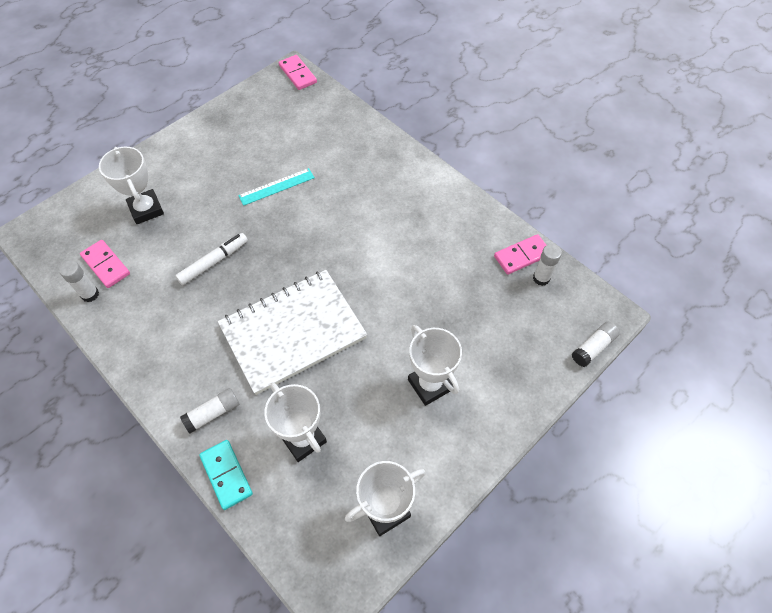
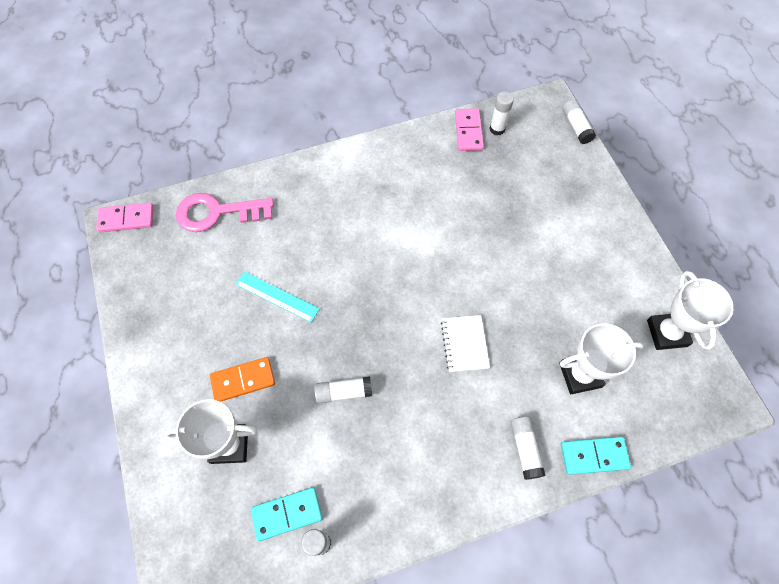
camera: 65 degrees left, 5 degrees up
pink domino [80,240,130,288] -> turquoise domino [251,487,323,541]
white marker [175,233,248,285] -> white glue stick [314,376,372,404]
white notebook [218,270,367,395] -> white notebook [441,315,490,372], size x0.44
turquoise ruler [238,168,315,206] -> turquoise ruler turned 60 degrees counterclockwise [235,272,319,322]
white trophy [408,325,462,406] -> none
none -> pink key [176,193,274,232]
none -> orange domino [210,357,275,402]

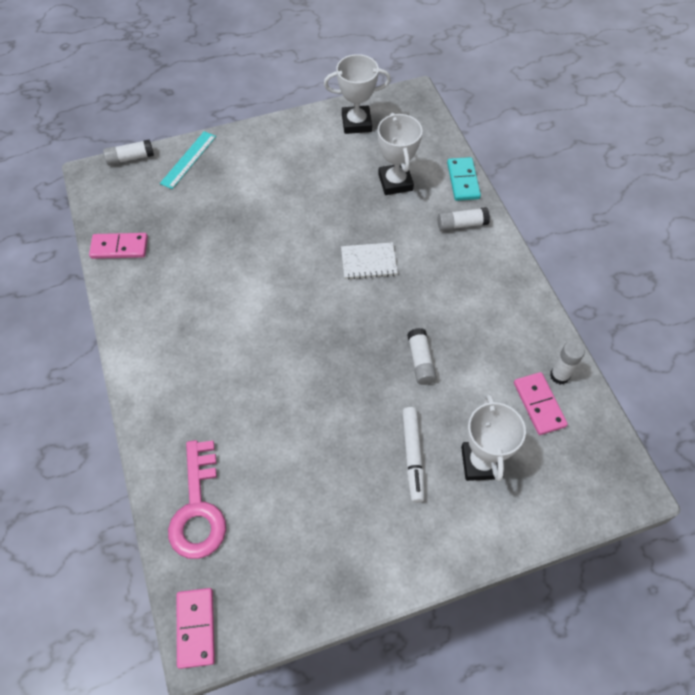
camera: 90 degrees left, 5 degrees down
orange domino [210,357,275,402] -> white marker [402,407,425,503]
turquoise ruler [235,272,319,322] -> turquoise ruler moved to [160,131,216,189]
turquoise domino [251,487,323,541] -> pink domino [514,372,568,435]
white glue stick [489,91,514,135] -> none

